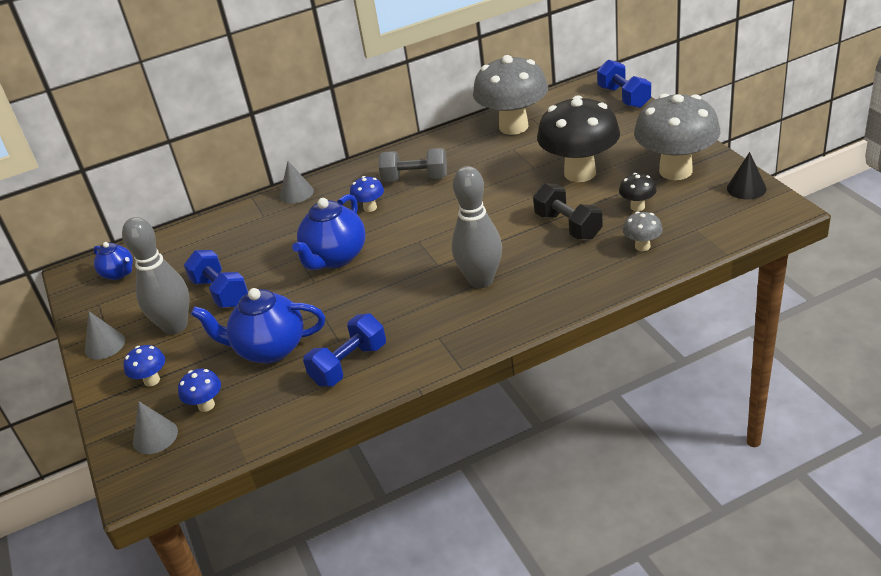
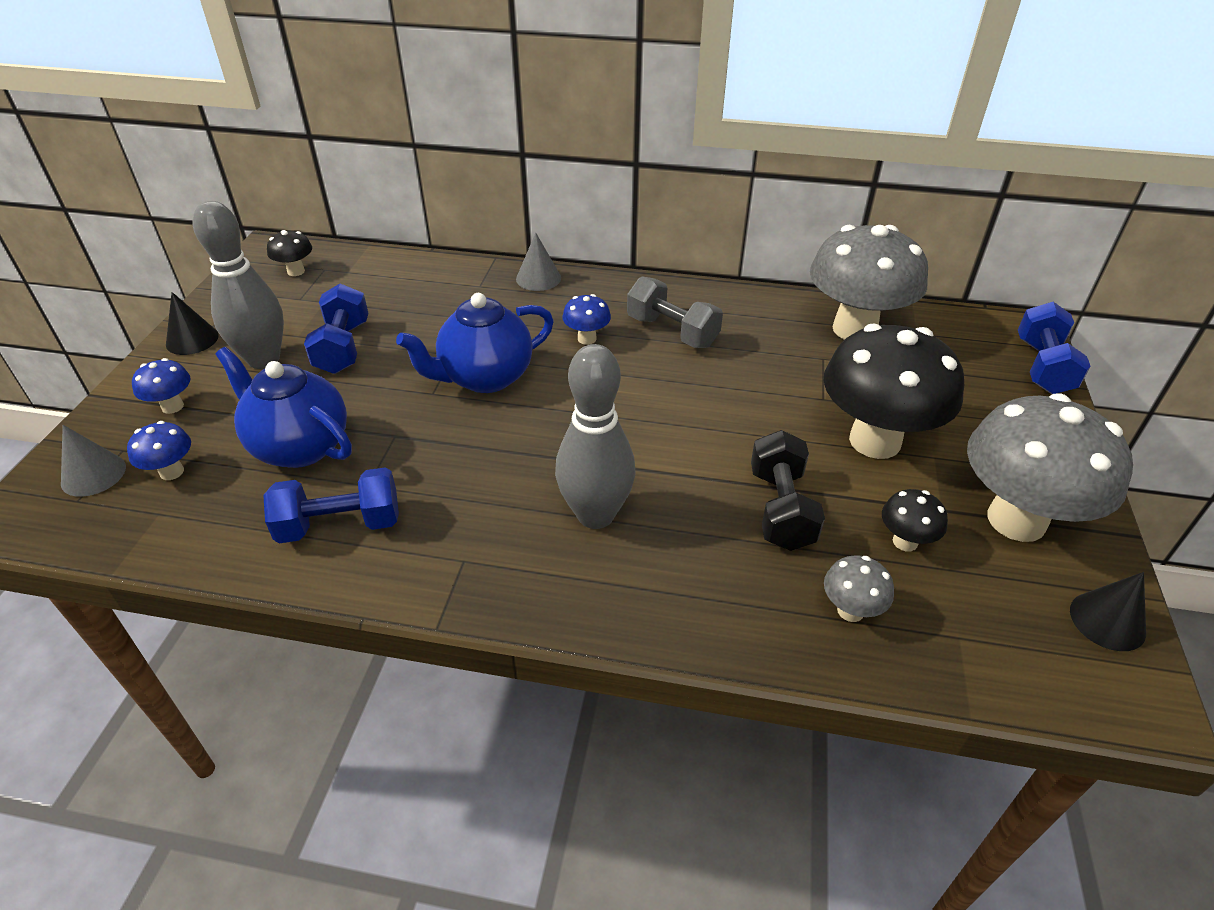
camera: 30 degrees right, 5 degrees up
grey cone [85,311,125,360] -> black cone [166,292,219,355]
blue teapot [93,242,133,280] -> black mushroom [267,230,312,276]

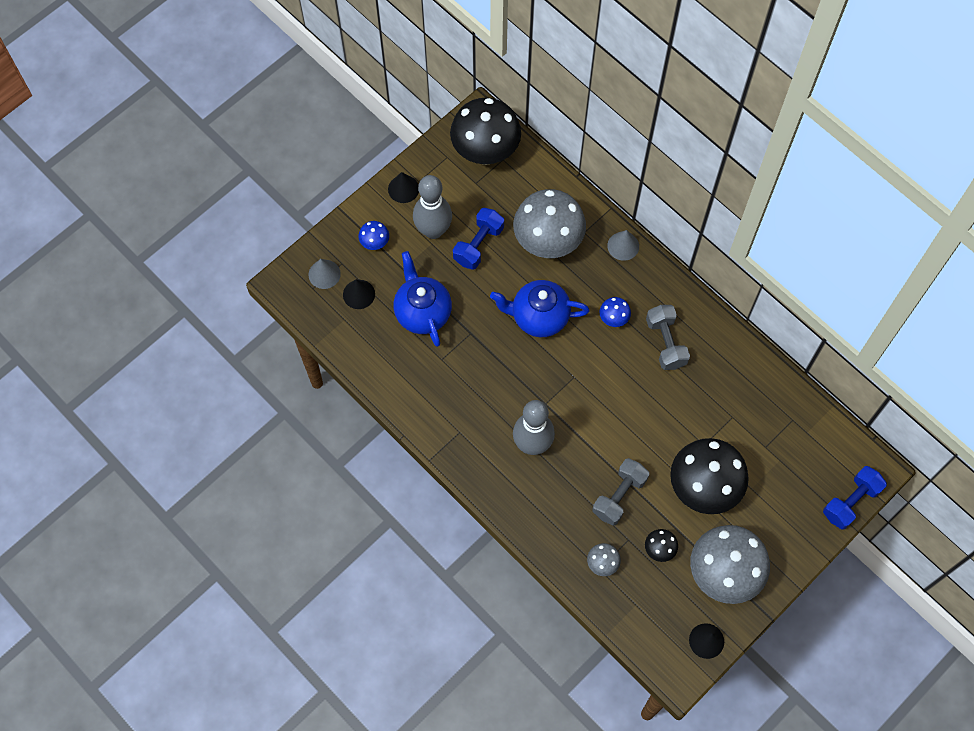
camera: 35 degrees right, 25 degrees up
blue mushroom [127,421,191,480] -> black cone [343,279,375,309]
blue dumbbell [263,467,399,543] -> none
black mushroom [267,230,312,276] -> black mushroom [450,98,521,165], size x2.33
black dumbbell [751,430,825,551] -> grey dumbbell [592,458,649,526]
grey mushroom [810,225,928,340] -> grey mushroom moved to [513,189,586,258]

